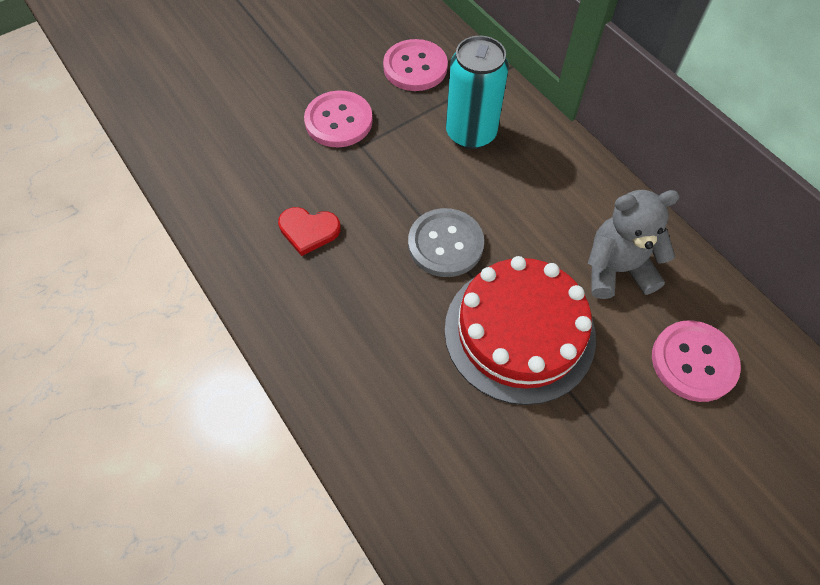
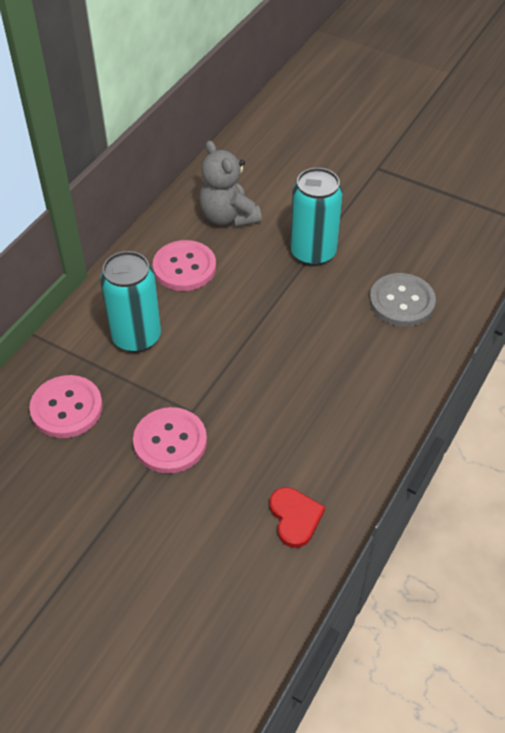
camera: 115 degrees left, 10 degrees down
red heart [278,207,341,256] -> red heart moved to [270,487,325,548]
grey button [408,208,484,277] -> grey button moved to [369,273,436,327]
red cake [444,256,596,405] -> turquoise can [290,168,343,266]
pink button [652,320,741,402] -> pink button moved to [153,240,216,291]

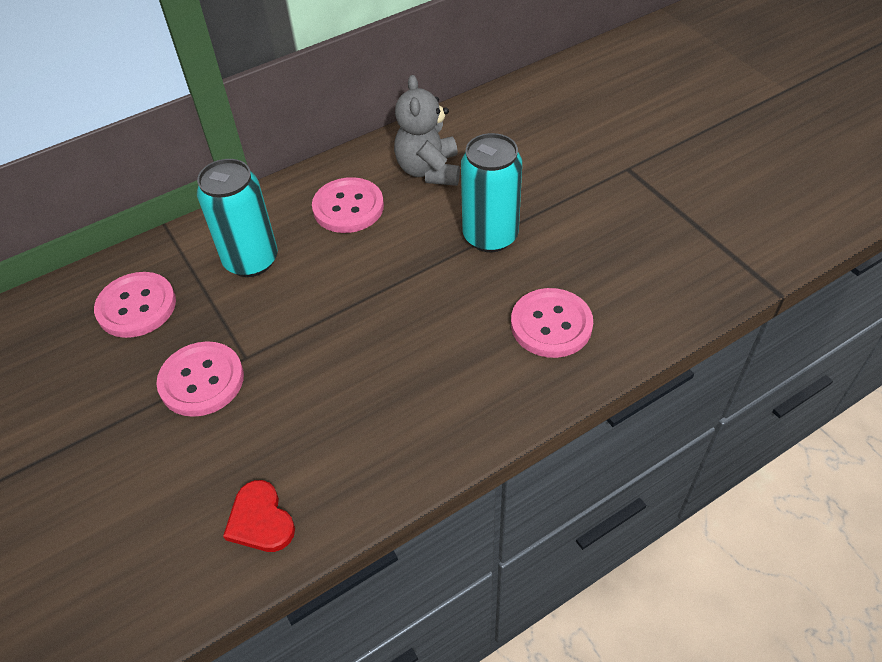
camera: 30 degrees right, 0 degrees up
red heart [270,487,325,548] -> red heart turned 135 degrees clockwise [223,480,295,552]
grey button [369,273,436,327] -> pink button [511,288,593,358]

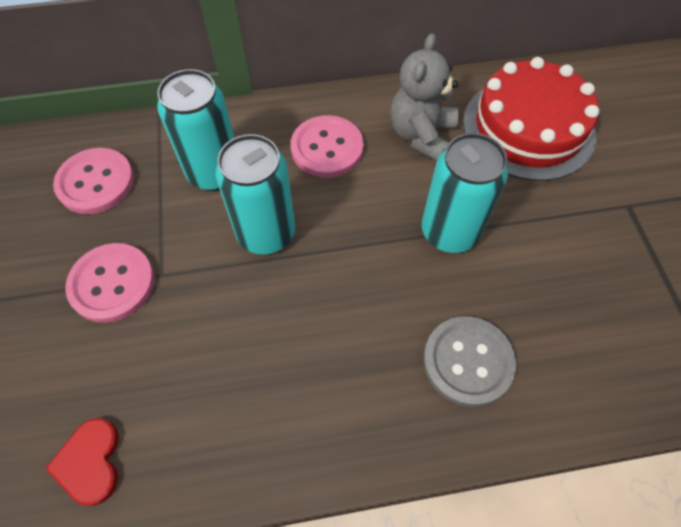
camera: 20 degrees right, 10 degrees up
pink button [511,288,593,358] -> grey button [423,316,516,407]
none -> turquoise can [215,134,295,254]
none -> red cake [463,57,599,181]

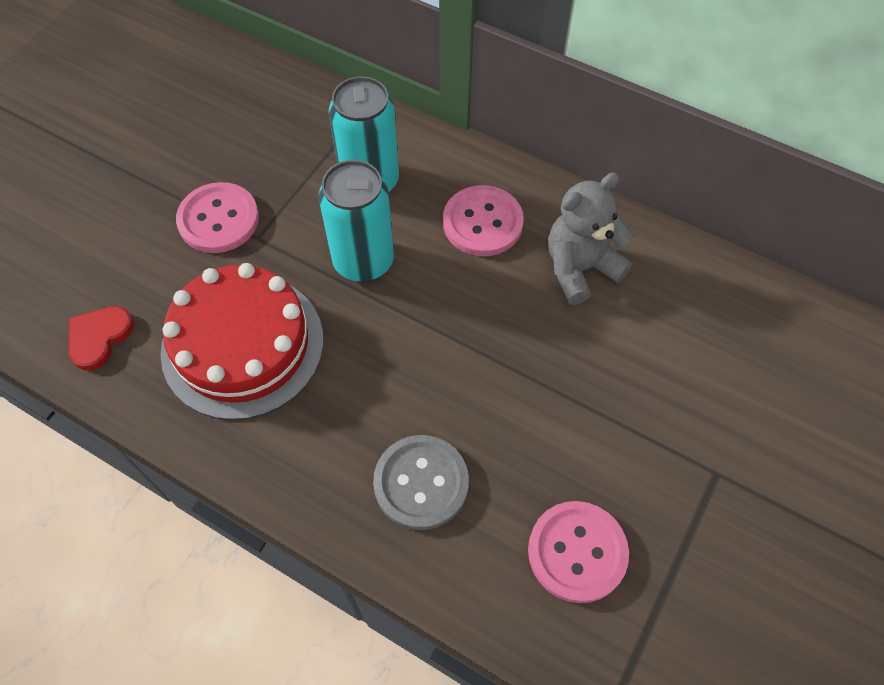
camera: 40 degrees right, 0 degrees up
pink button [53,148,134,214] -> pink button moved to [528,501,629,603]
turquoise can [422,133,508,253] -> none
red cake [463,57,599,181] -> red cake moved to [160,263,324,420]

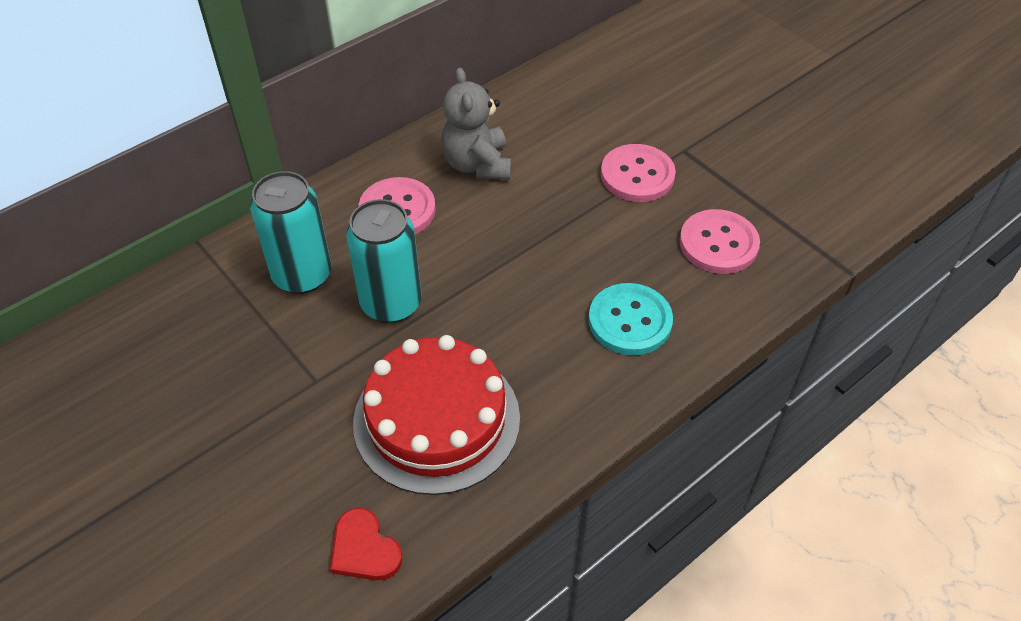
camera: 70 degrees left, 10 degrees down
pink button [176,182,259,253] -> pink button moved to [601,144,676,202]
grey button [373,435,469,530] -> turquoise button [588,283,673,355]

